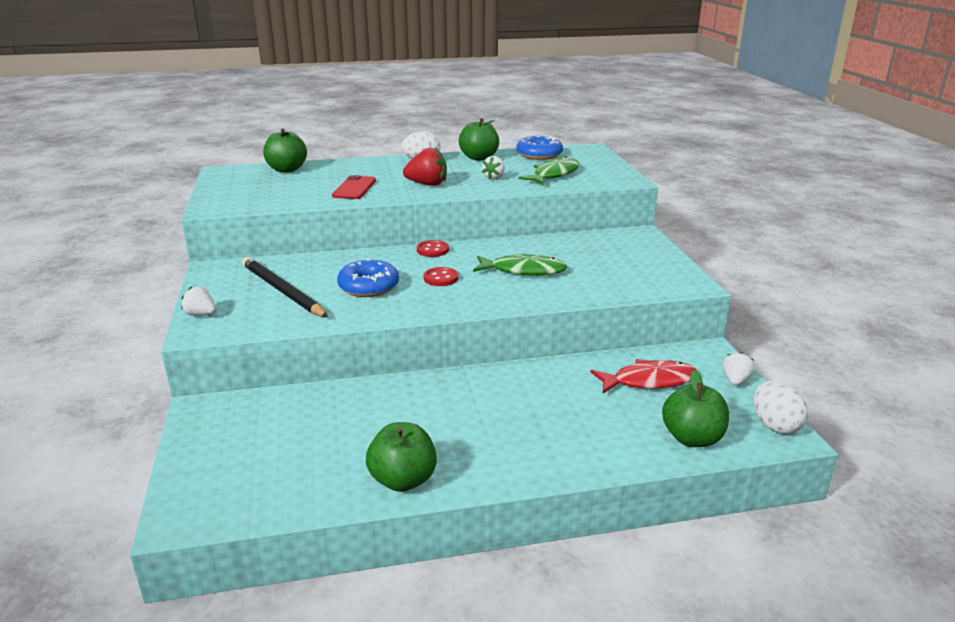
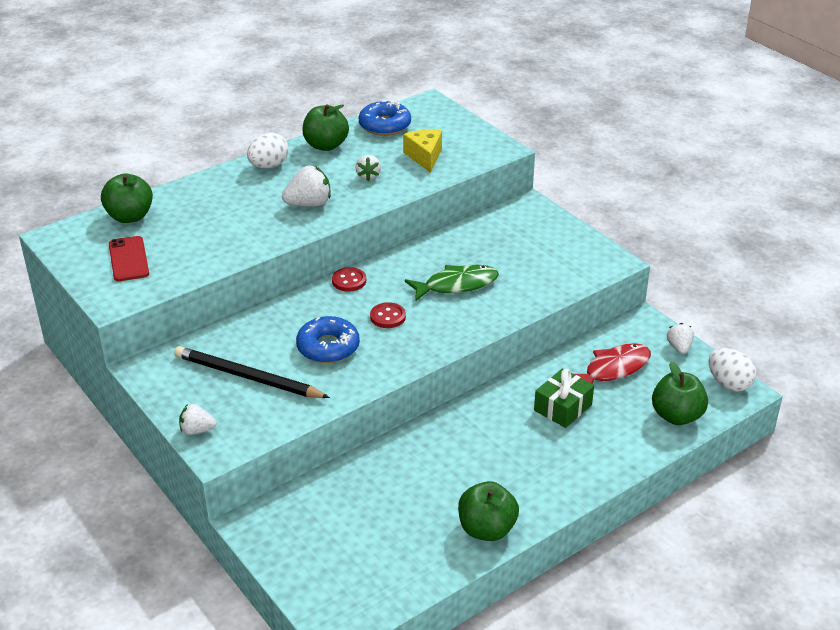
camera: 25 degrees left, 10 degrees up
red phone [332,175,376,199] -> red phone moved to [109,236,149,281]
red strawberry [403,147,447,186] -> white strawberry [282,165,331,207]
green fish [518,156,580,185] -> yellow cheese [403,130,442,173]
none -> green gift [534,368,594,428]

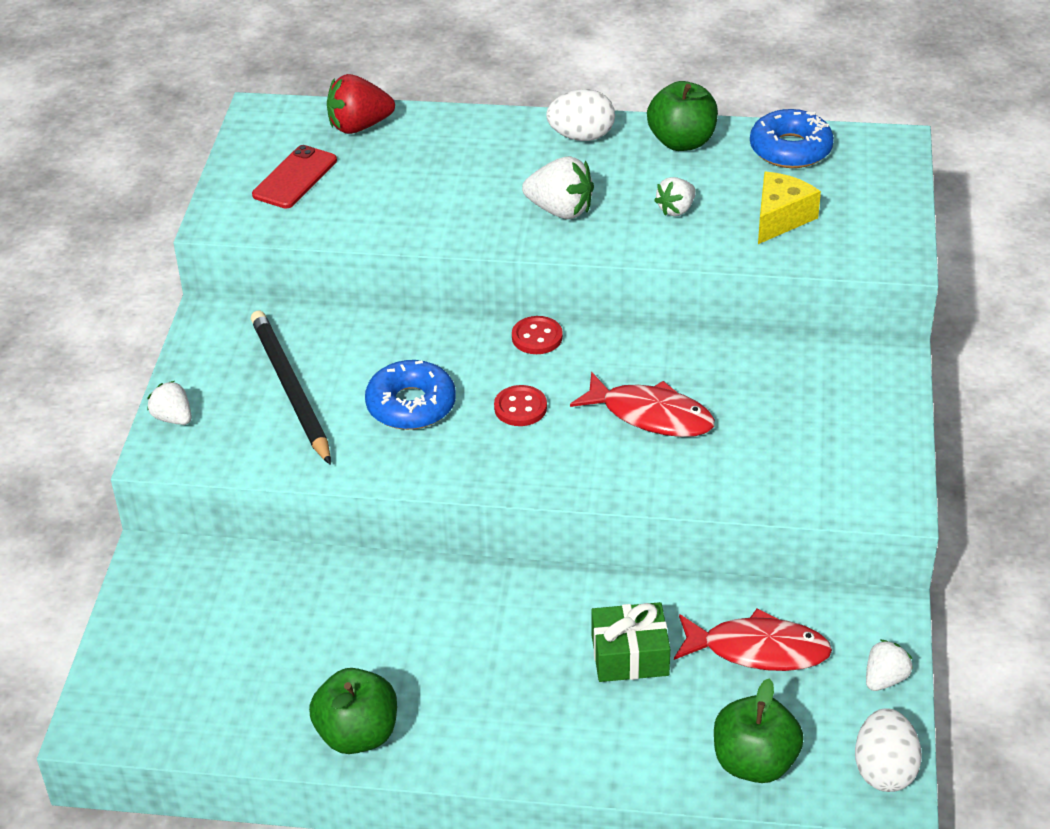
camera: 45 degrees right, 5 degrees up
green apple [101,174,153,223] -> red strawberry [327,74,395,134]
green fish [405,265,499,302] -> red fish [570,372,715,437]

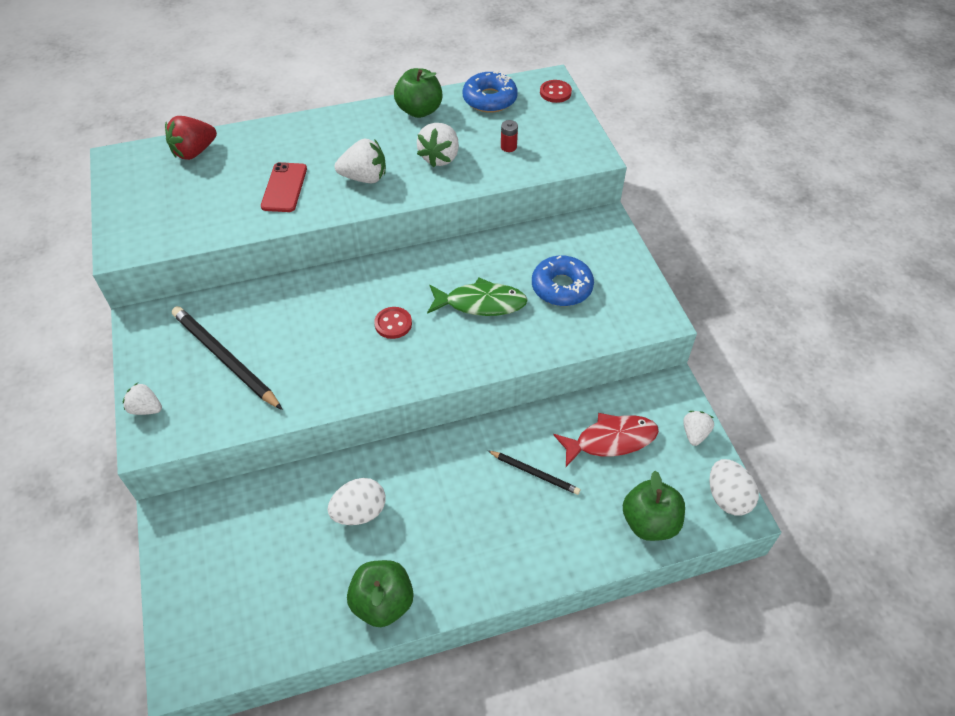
camera: 25 degrees left, 10 degrees up
red phone [252,145,337,209] -> red phone moved to [261,162,307,212]
blue donut [365,360,456,430] -> blue donut moved to [532,256,594,306]
red button [512,316,563,354] -> red button moved to [540,80,572,103]
white egg [546,89,615,141] -> white egg moved to [327,478,386,525]
red fish [570,372,715,437] -> green fish [427,277,528,316]
green gift [591,602,670,682] -> black pencil [488,451,580,495]
white strawberry [654,177,696,216] -> white strawberry [417,123,459,168], size x1.58
yellow cheese [758,172,821,244] -> red battery [501,120,518,152]

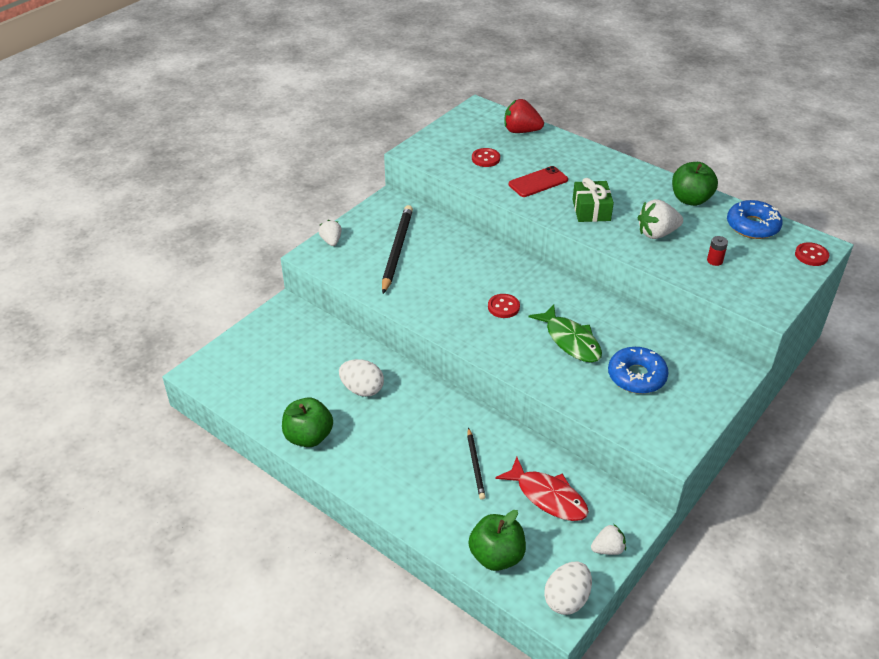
camera: 55 degrees right, 10 degrees down
white strawberry [335,139,386,183] -> green gift [573,178,614,222]
none -> red button [472,148,500,167]

